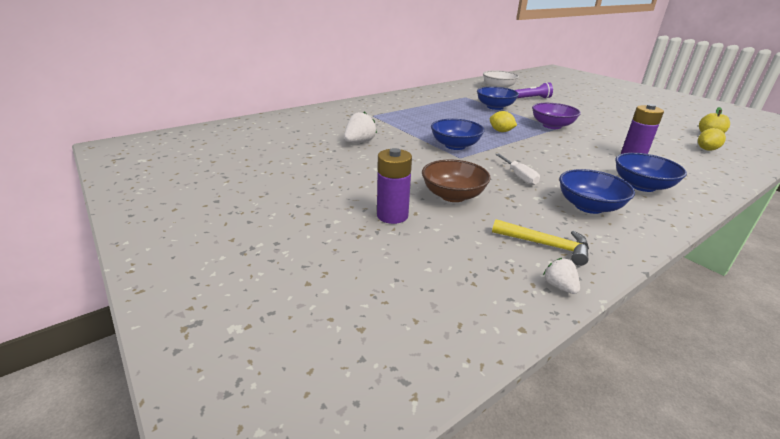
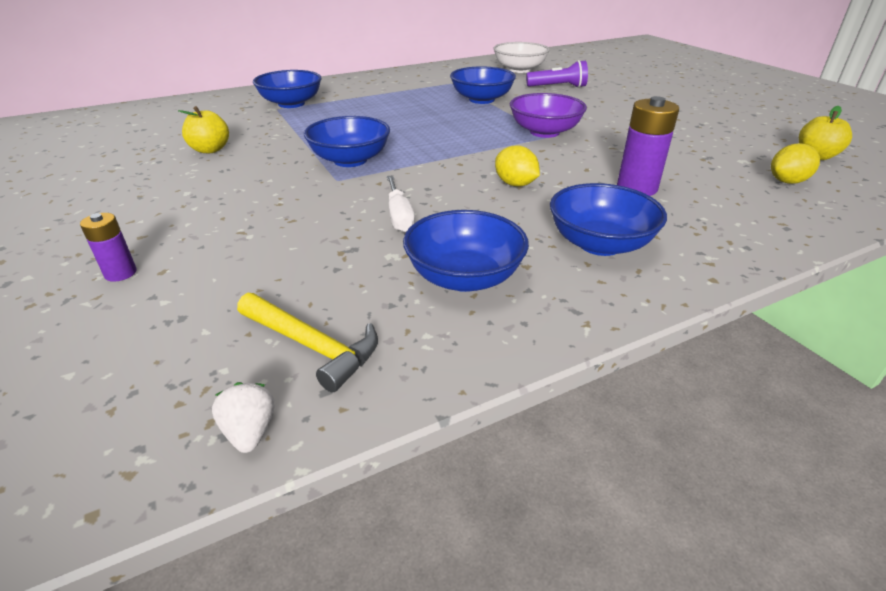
camera: 10 degrees right, 5 degrees up
white strawberry [344,112,377,143] -> yellow apple [178,106,229,153]
purple battery [377,148,412,224] -> purple battery [80,213,137,282], size x0.57
brown bowl [422,160,491,202] -> none
yellow lemon [490,111,517,132] -> yellow lemon moved to [495,145,540,187]
none -> blue bowl [253,70,321,108]

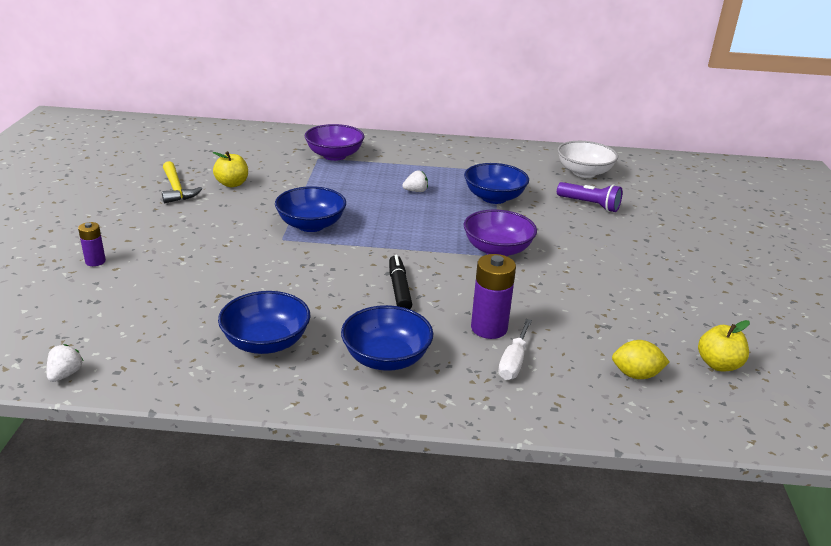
camera: 30 degrees right, 5 degrees down
yellow hammer [237,293,378,393] -> yellow hammer moved to [162,161,202,203]
blue bowl [253,70,321,108] -> purple bowl [305,124,364,161]
white screwdriver [387,176,415,232] -> white screwdriver moved to [498,319,532,380]
yellow lemon [495,145,540,187] -> black marker [389,255,412,309]
none -> white strawberry [402,170,428,192]

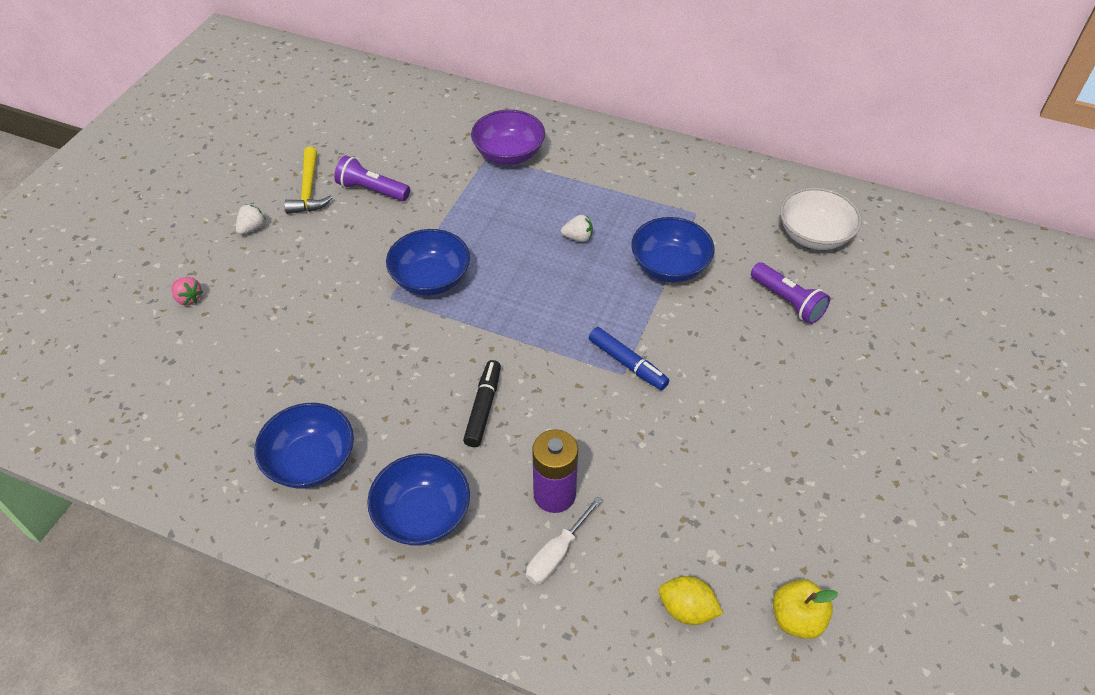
camera: 20 degrees right, 20 degrees up
white strawberry [47,344,83,382] -> white strawberry moved to [236,204,266,234]
purple battery [78,222,106,266] -> pink strawberry [172,277,203,305]
yellow apple [212,151,248,187] -> purple flashlight [334,155,410,201]
purple bowl [464,209,537,256] -> blue marker [589,327,669,390]

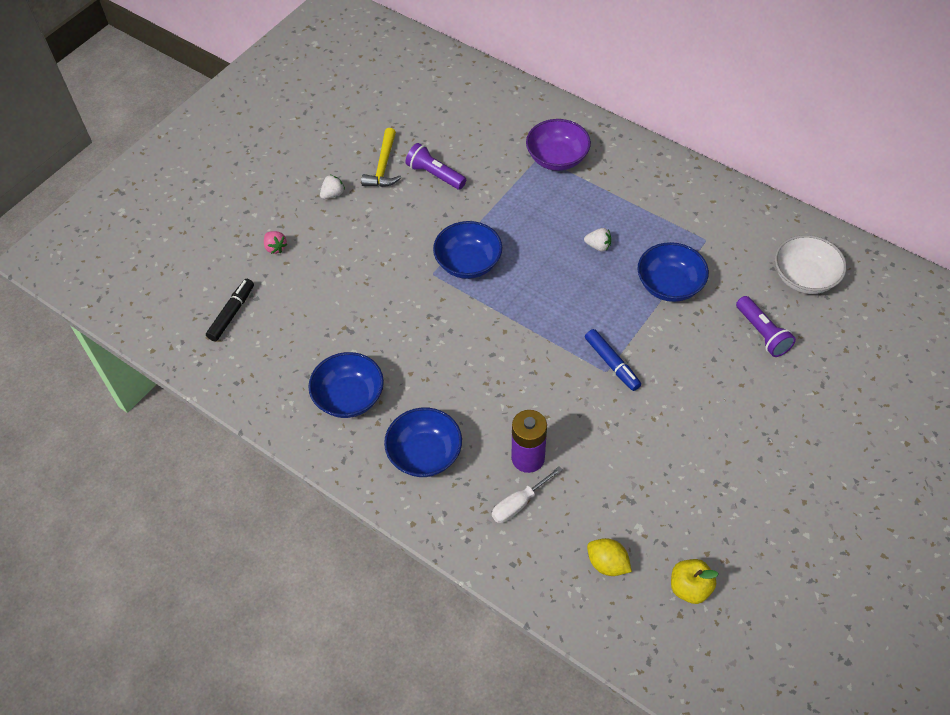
camera: 15 degrees right, 5 degrees up
black marker [463,360,501,447] -> black marker moved to [206,279,254,341]

